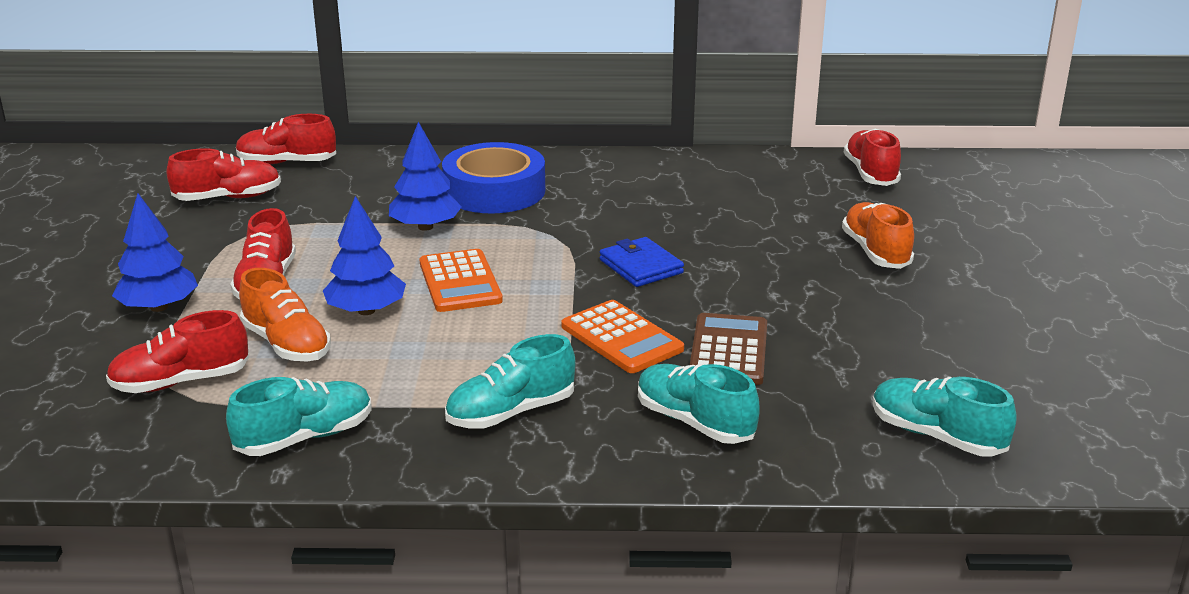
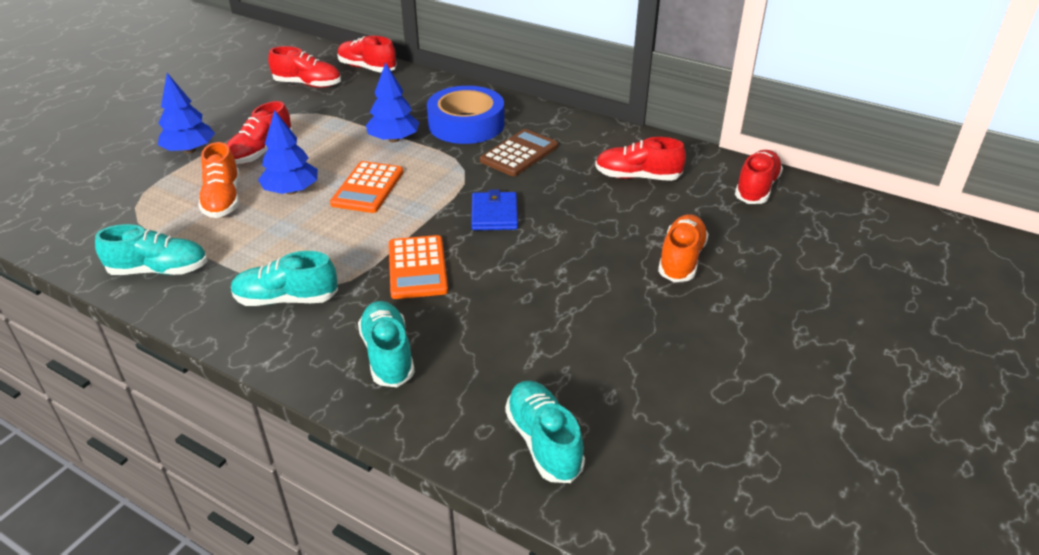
camera: 30 degrees right, 10 degrees up
red shoe [106,310,249,393] -> red shoe moved to [595,137,686,181]
brown calculator [690,313,767,385] -> brown calculator moved to [480,129,558,176]

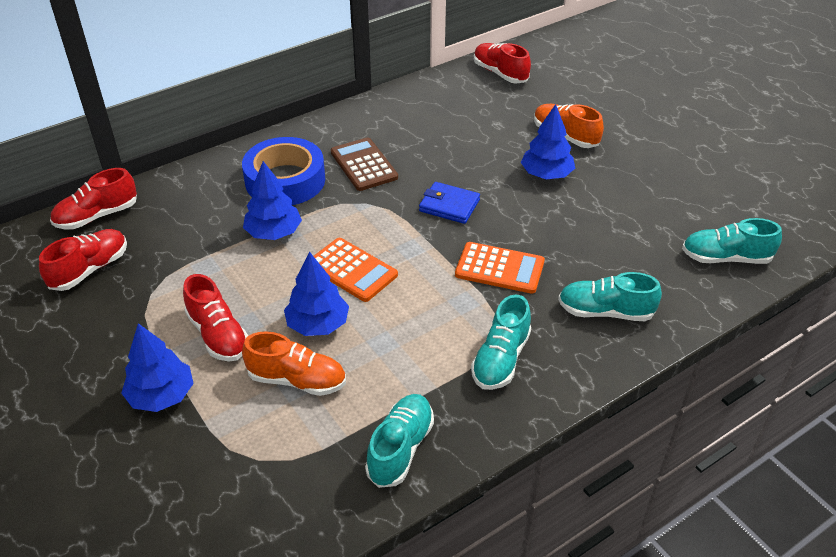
camera: 65 degrees left, 5 degrees up
red shoe [595,137,686,181] -> none
none -> blue tree [521,104,575,179]

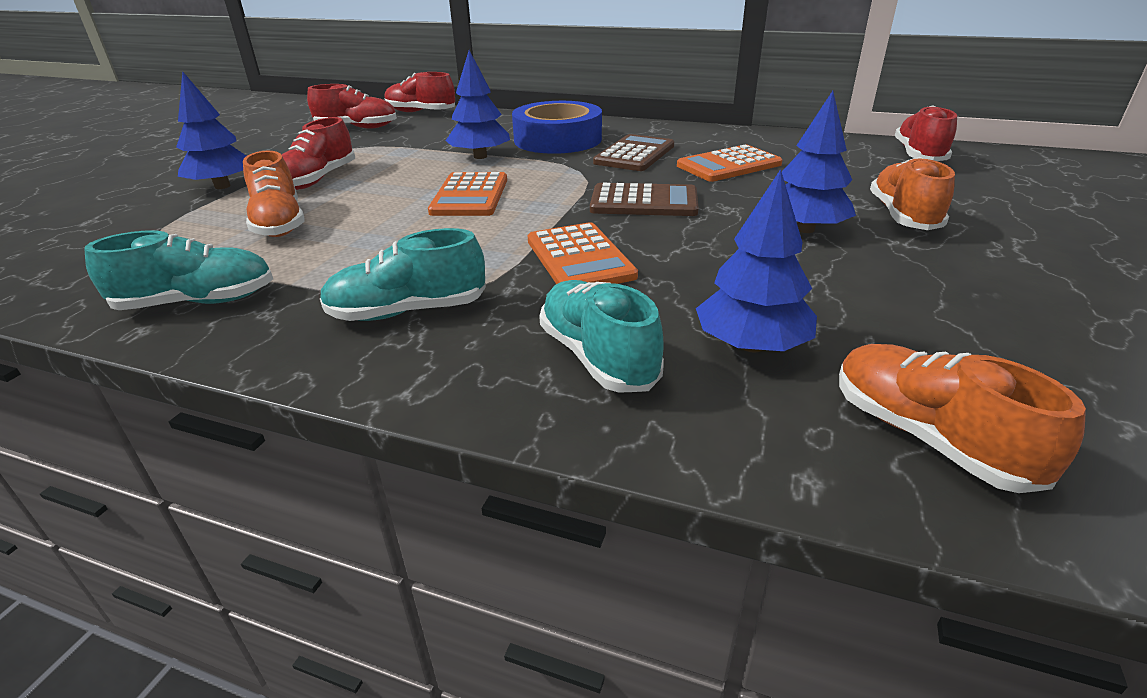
camera: 55 degrees right, 10 degrees down
blue tree [284,252,349,336] -> blue tree moved to [696,169,817,353]
blue wallet [419,182,480,224] -> brown calculator [590,183,699,216]
turquoise shoe [682,218,782,264] -> orange shoe [839,344,1086,493]
none -> orange calculator [677,145,783,182]

